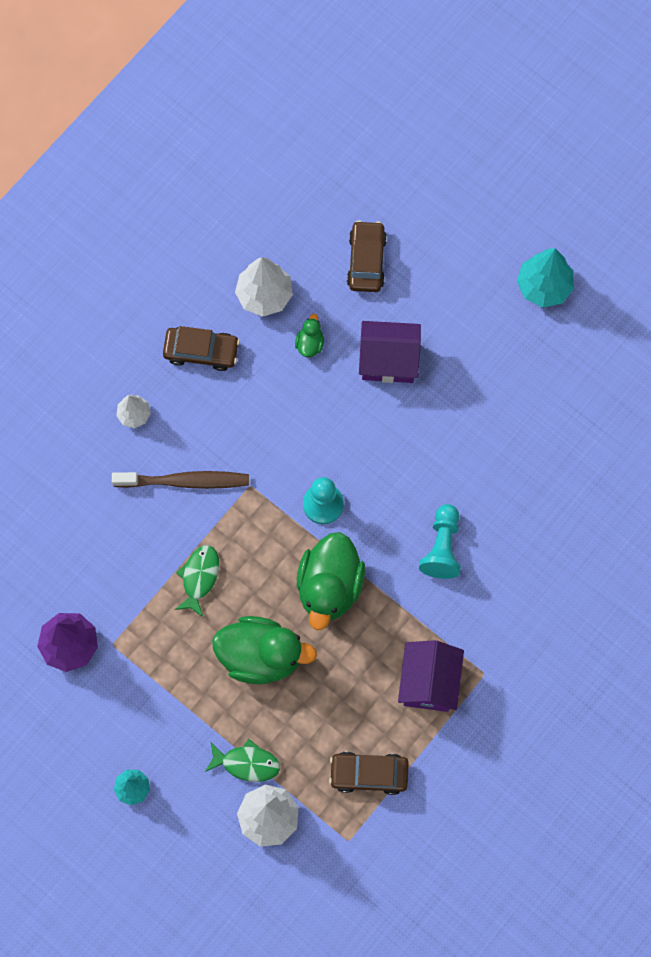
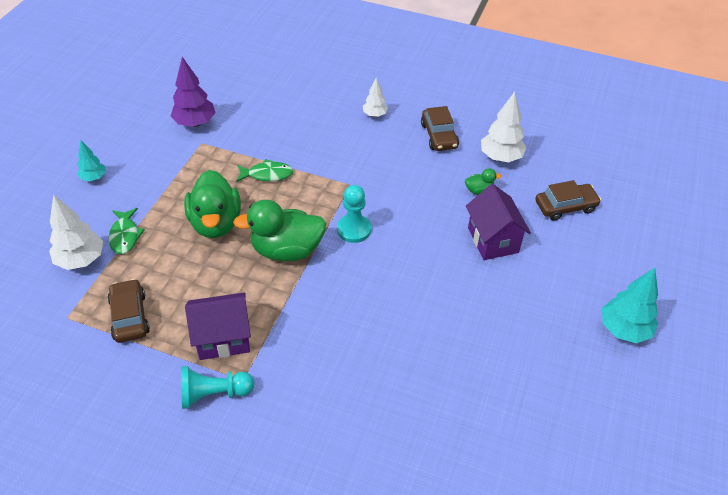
camera: 70 degrees right, 25 degrees down
brown toothbrush [112,471,249,489] -> none
turquoise pawn [419,504,461,579] -> turquoise pawn moved to [181,366,254,409]

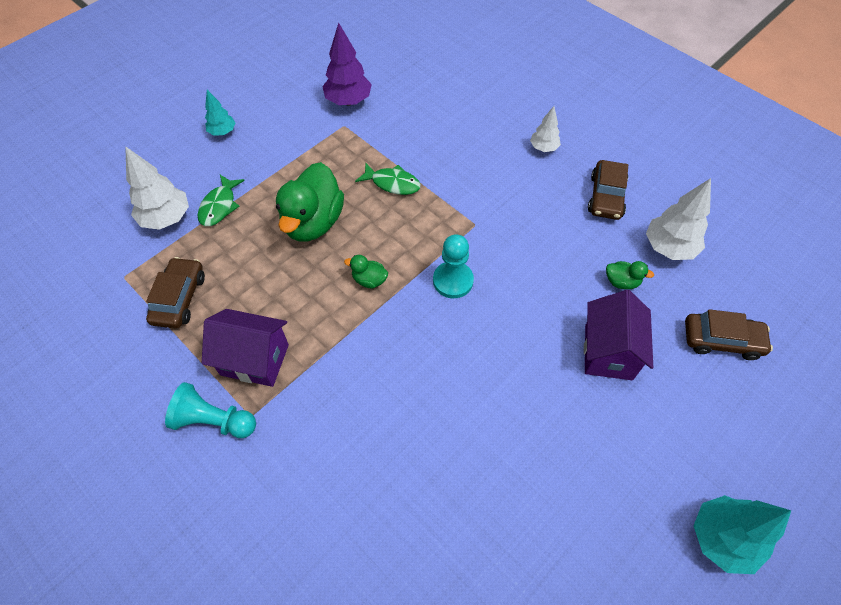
camera: 25 degrees right, 10 degrees up
green duck [233,200,326,261] -> green duck [344,255,388,288], size x0.44

